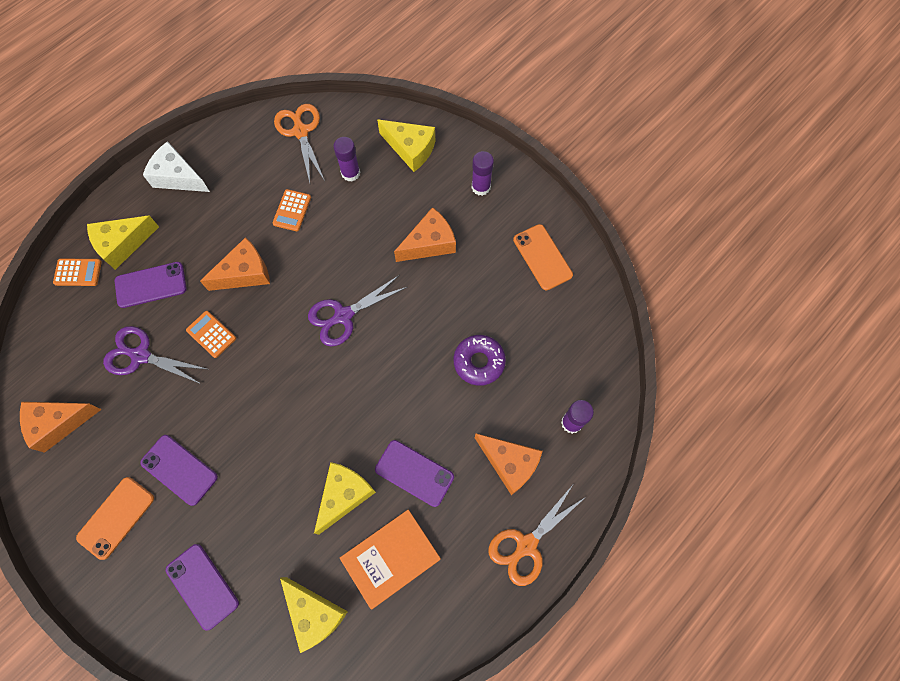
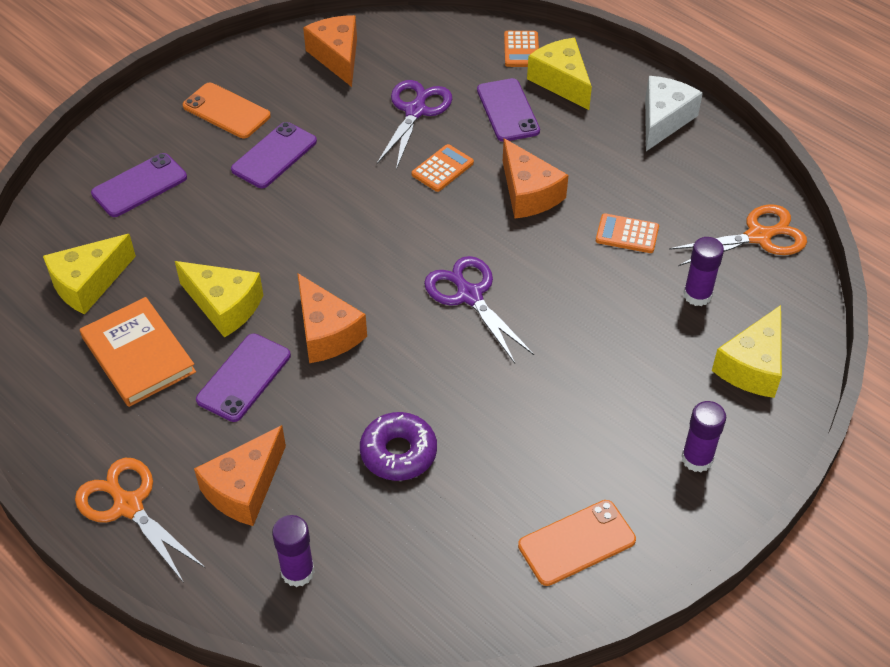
camera: 90 degrees right, 20 degrees down
orange cheese [394,207,456,262] -> orange cheese moved to [297,273,367,363]

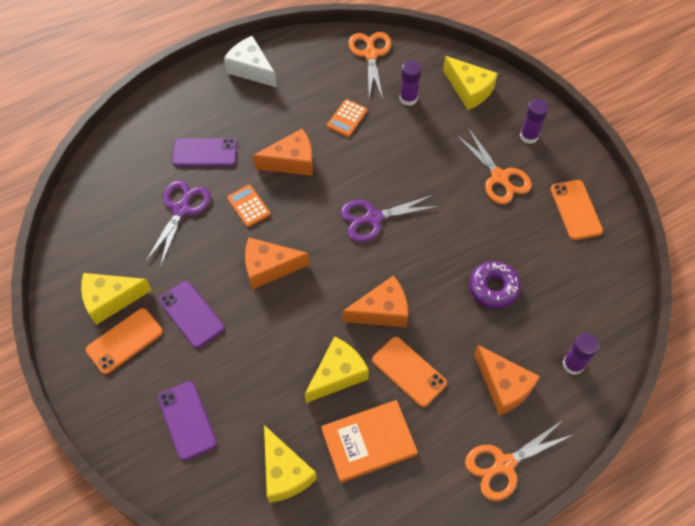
camera: 75 degrees left, 10 degrees up
purple phone [196,334,291,422] -> orange phone [372,337,447,407]
orange cheese [303,15,357,87] -> orange cheese moved to [245,238,310,289]
purple scissors [377,80,452,170] -> purple scissors turned 75 degrees clockwise [145,181,211,268]
orange calculator [504,31,539,67] -> none
yellow cheese [527,38,592,110] -> yellow cheese moved to [81,273,152,325]
none -> orange scissors [456,128,532,204]

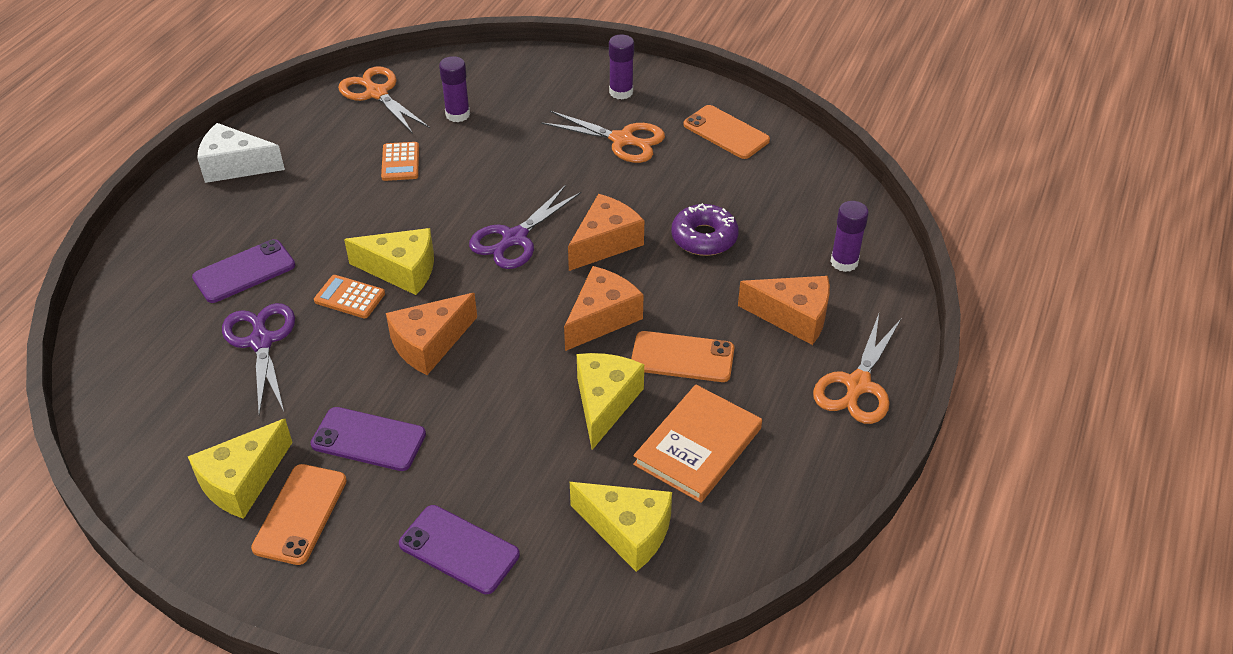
camera: 35 degrees left, 15 degrees down
orange cheese [253,129,313,176] -> orange cheese moved to [568,194,644,271]
yellow cheese [443,56,498,110] -> yellow cheese moved to [344,228,434,295]

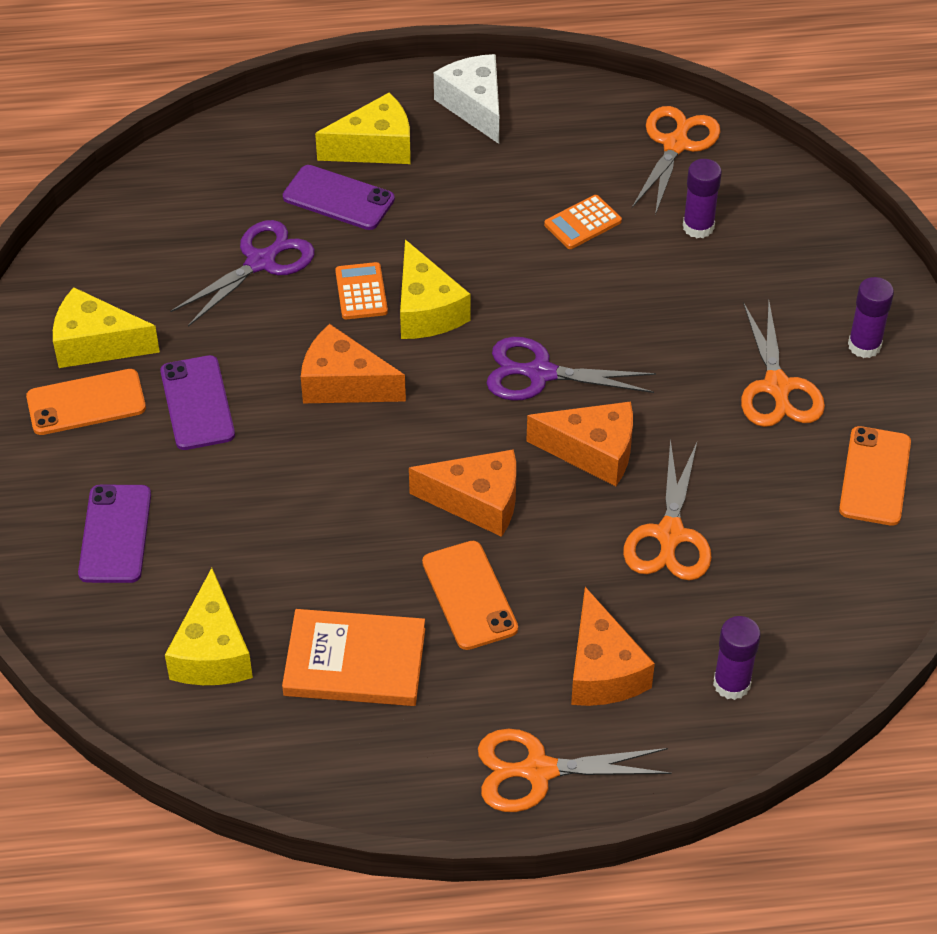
camera: 60 degrees right, 5 degrees up
yellow cheese [577,353,644,450] -> yellow cheese moved to [315,92,411,164]
purple donut [671,203,739,256] -> orange scissors [623,439,712,581]

